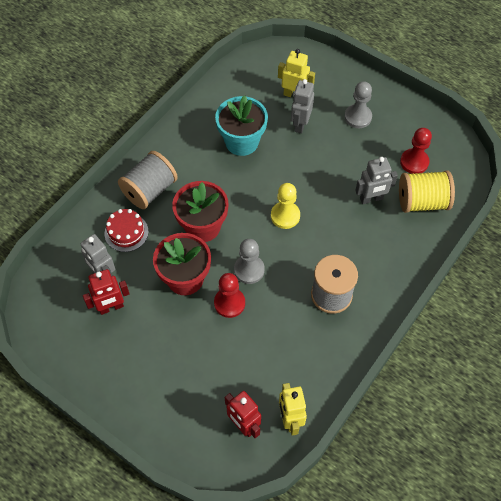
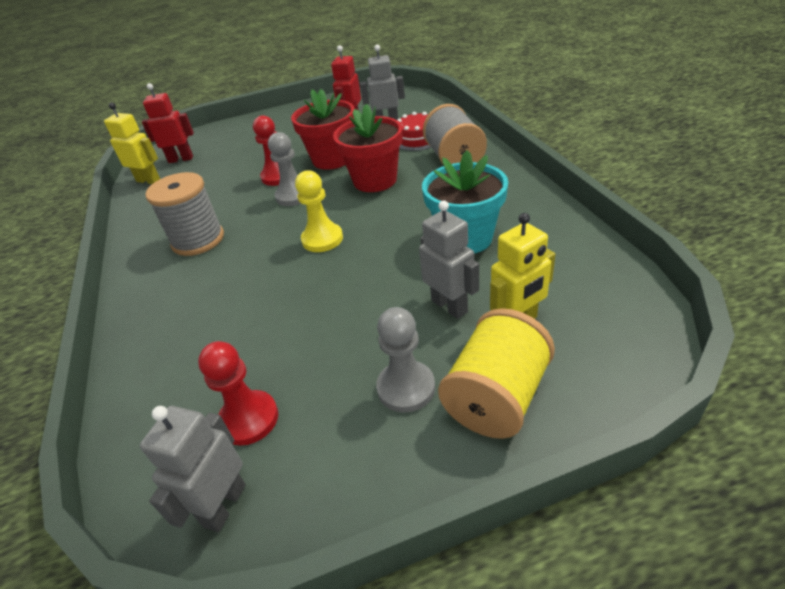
camera: 130 degrees right, 20 degrees down
grey robot [355,157,398,204] -> grey robot moved to [140,406,246,532]
yellow spool [399,170,455,213] -> yellow spool moved to [438,308,555,439]

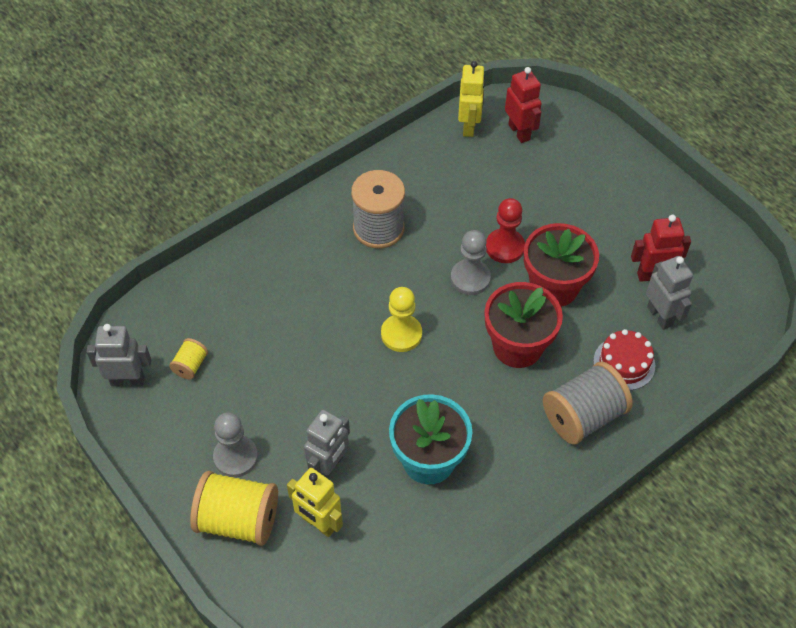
camera: 65 degrees right, 15 degrees up
red pawn [198,341,278,446] -> yellow spool [169,338,208,379]

